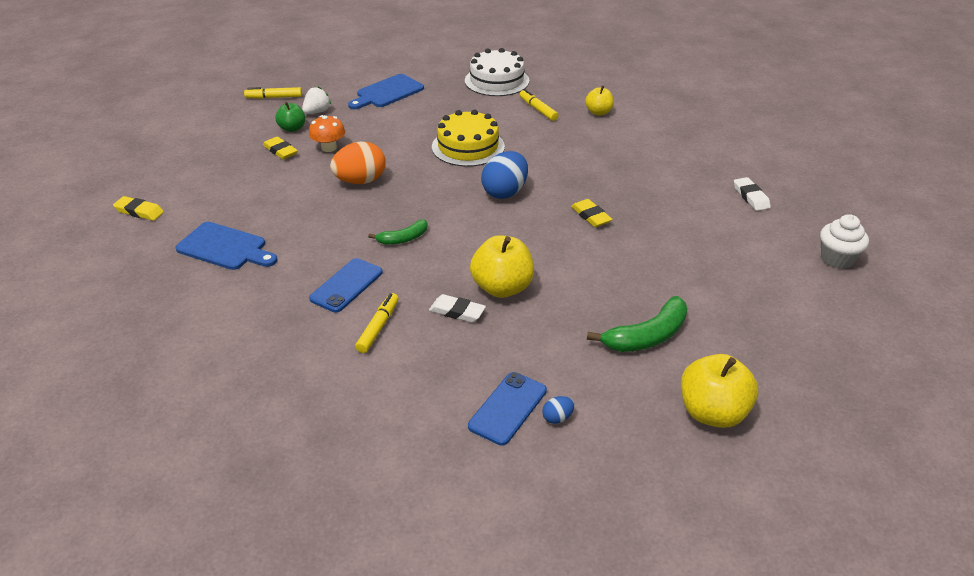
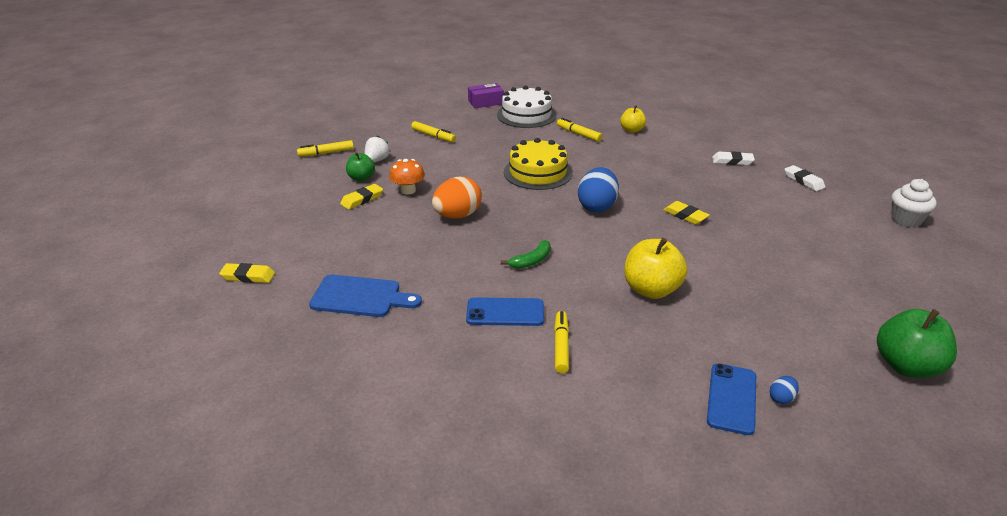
camera: 15 degrees left, 5 degrees down
yellow eraser [263,136,298,159] -> yellow eraser turned 75 degrees counterclockwise [340,184,383,210]
blue phone [309,258,383,313] -> blue phone turned 75 degrees clockwise [466,297,544,326]
blue cutting board [348,74,424,109] -> yellow marker [411,121,456,142]
white eraser [429,294,486,323] -> white eraser moved to [712,151,755,165]
green banana [587,296,687,352] -> none
yellow apple [681,354,758,428] -> green apple [877,309,957,378]
none -> purple box [468,83,504,108]

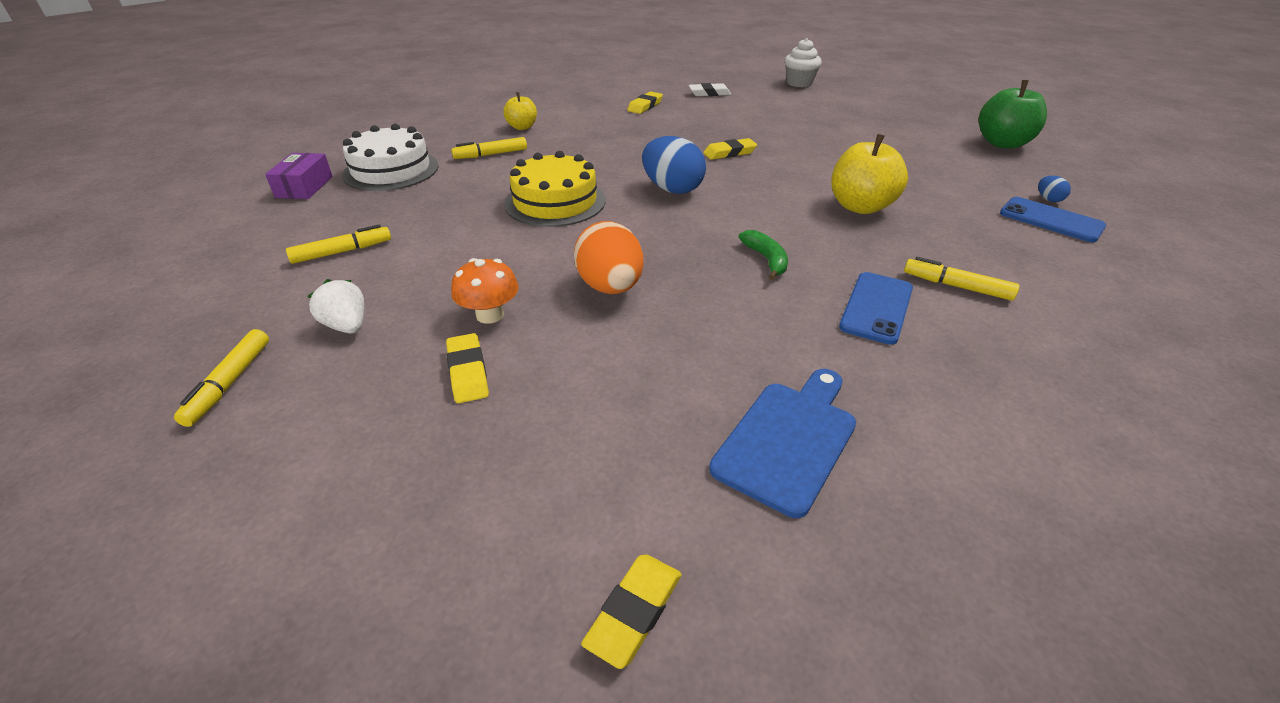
camera: 65 degrees left, 5 degrees up
green apple [346,152,375,181] -> none
white eraser [712,151,755,165] -> yellow eraser [627,92,663,114]

